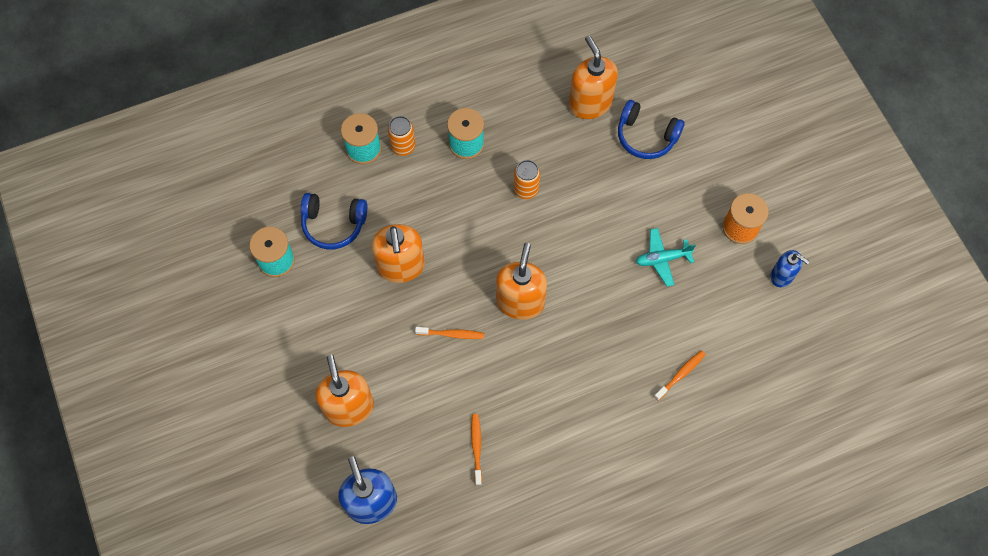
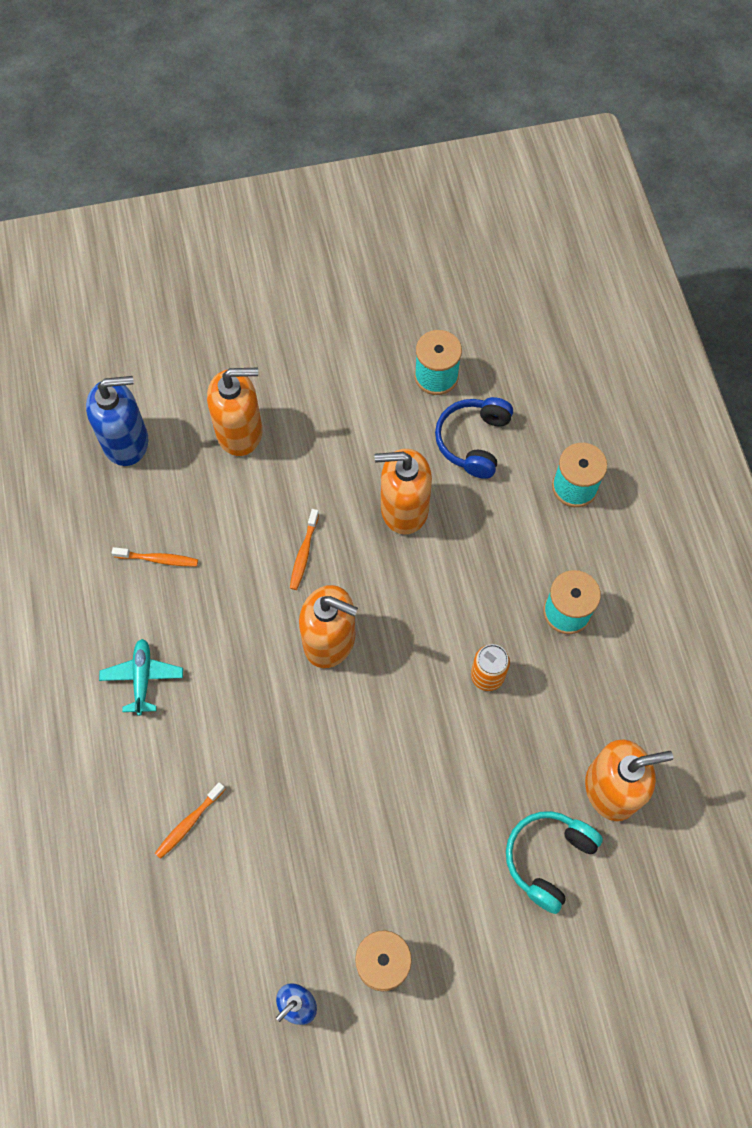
camera: 100 degrees right, 0 degrees up
orange can [388,116,416,156] -> none
blue headphones [618,100,685,159] -> turquoise headphones [506,811,603,914]
turquoise plane [636,228,696,287] -> turquoise plane moved to [99,639,183,716]
orange toothbrush [654,350,706,401] -> orange toothbrush turned 75 degrees clockwise [155,782,225,859]

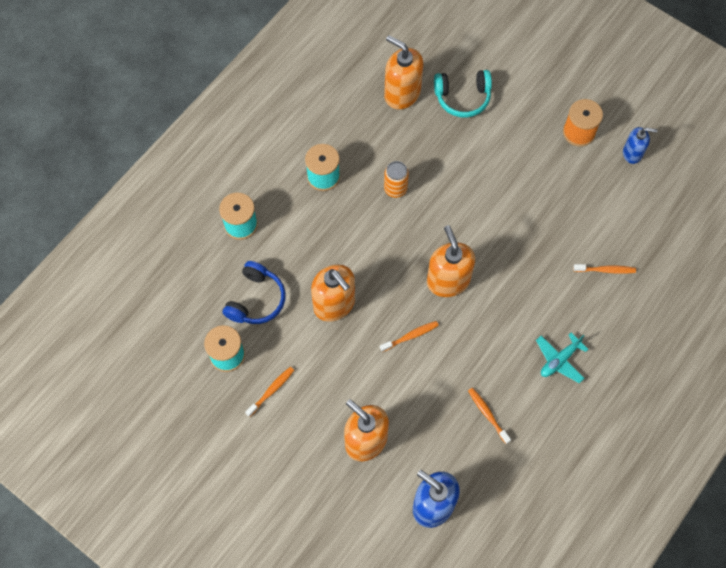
camera: 130 degrees left, 0 degrees up
blue headphones [435,397,513,479] -> blue headphones turned 45 degrees counterclockwise [223,261,286,324]
none -> orange toothbrush [245,367,294,417]

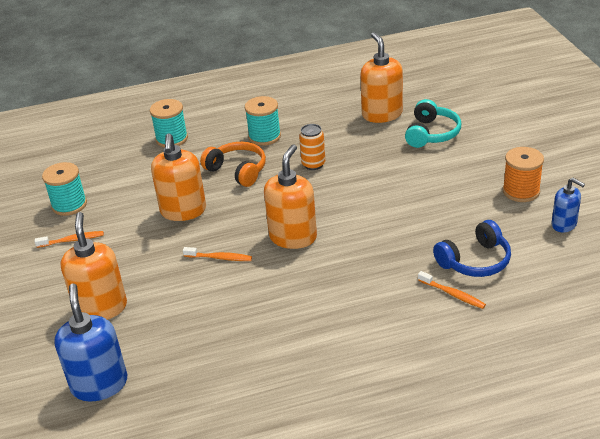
camera: 40 degrees right, 30 degrees down
blue headphones [223,261,286,324] -> blue headphones moved to [433,220,511,277]
turquoise headphones [434,70,492,118] -> turquoise headphones turned 105 degrees counterclockwise [405,99,461,148]
orange toothbrush [468,388,511,444] -> none
turquoise plane [536,332,589,383] -> none
none -> orange headphones [200,142,266,187]

